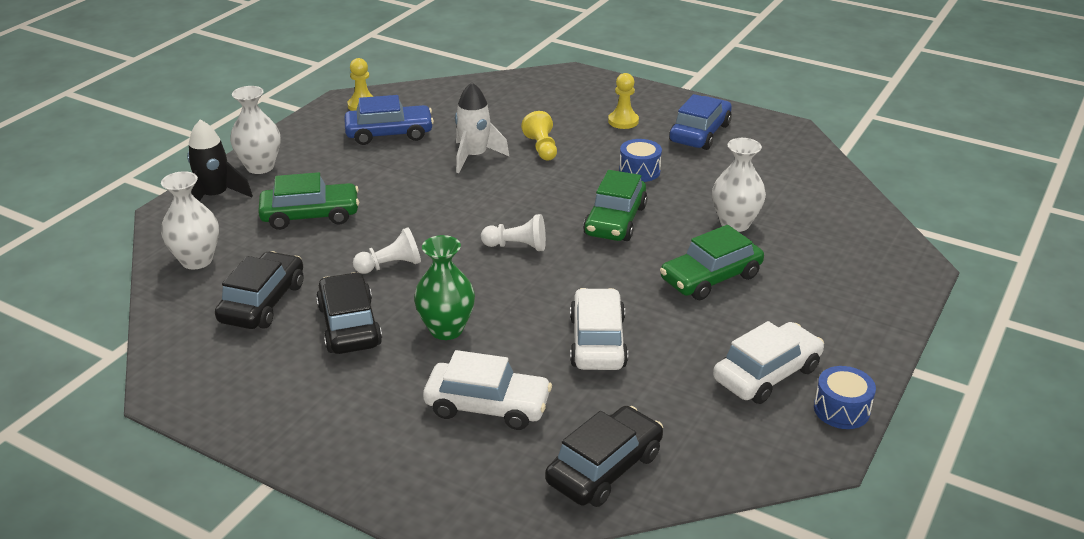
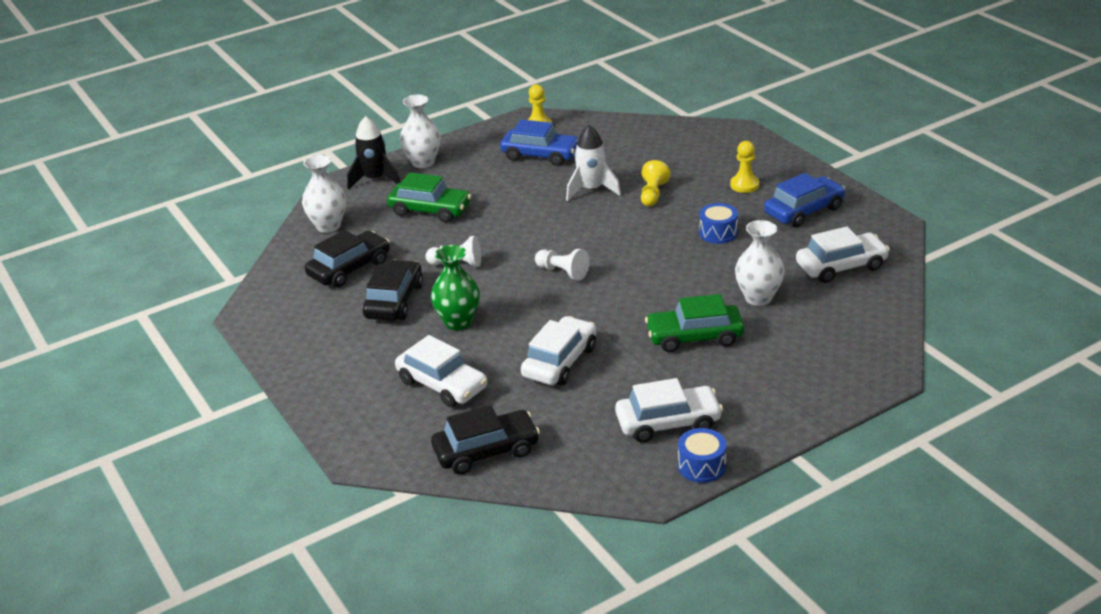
camera: 30 degrees right, 0 degrees up
green car [583,170,647,241] -> none
none -> white car [796,226,890,283]

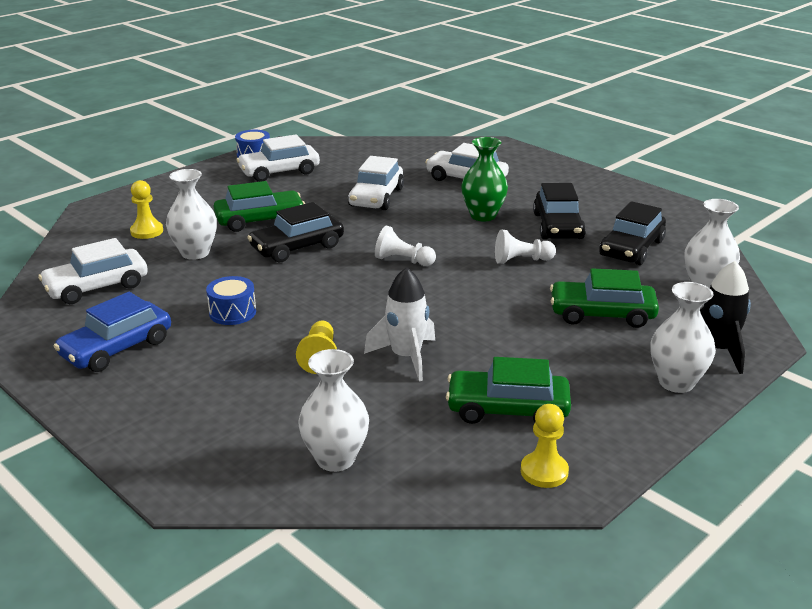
camera: 165 degrees right, 5 degrees down
black car [431,405,540,474] -> black car moved to [247,202,344,262]
blue car [500,119,578,166] -> green car [446,357,571,424]
yellow pawn [730,141,760,193] -> yellow pawn moved to [130,180,163,239]
none -> white vase [298,349,369,472]

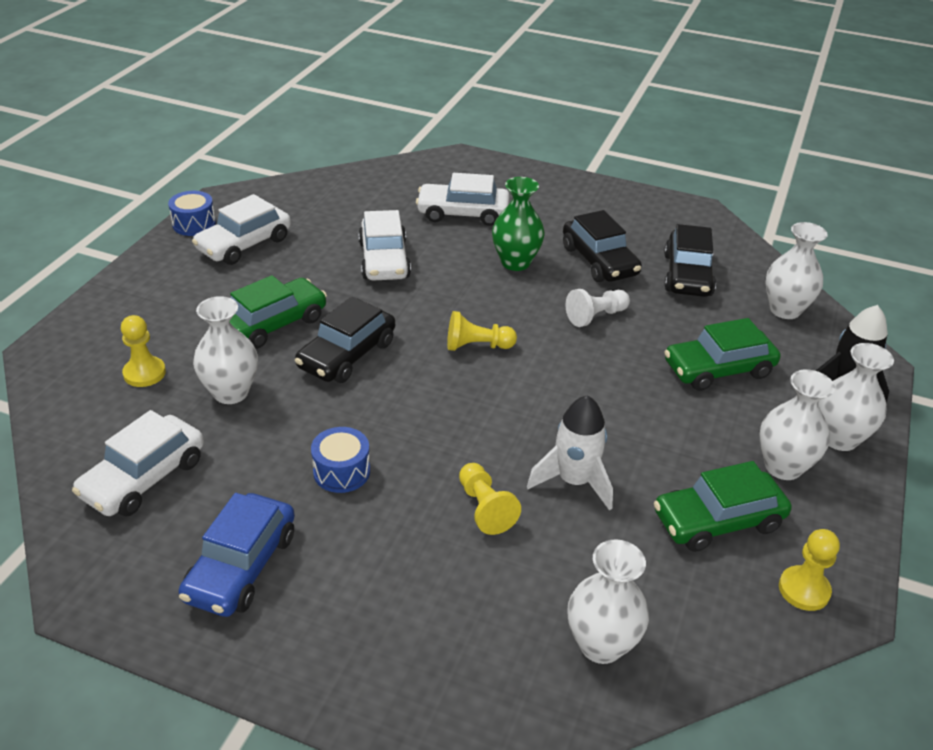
camera: 25 degrees left, 10 degrees up
white pawn [375,226,436,266] -> yellow pawn [447,311,517,351]
none -> white vase [759,369,835,480]

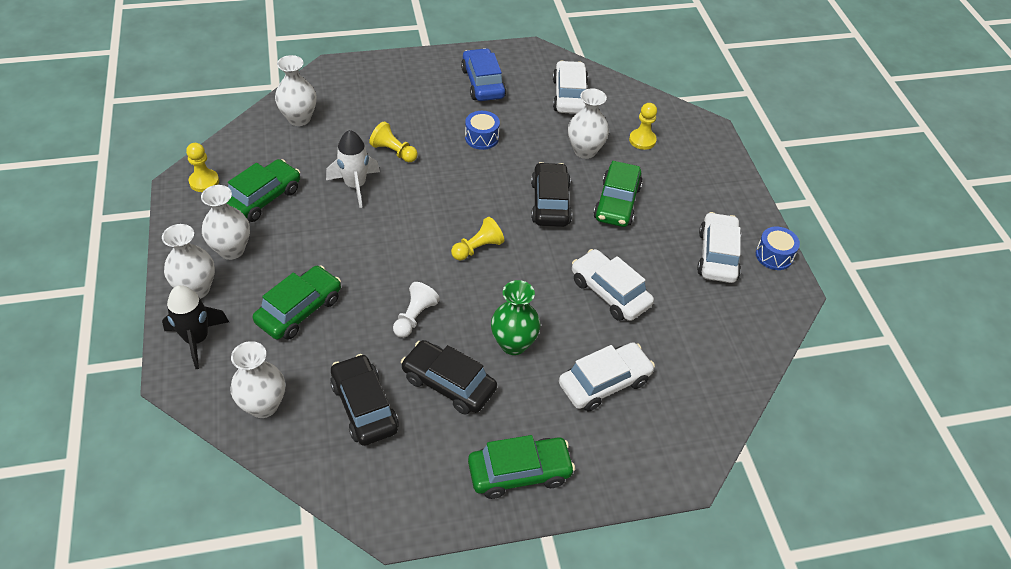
camera: 145 degrees right, 10 degrees up
none -> green car [468,435,575,499]

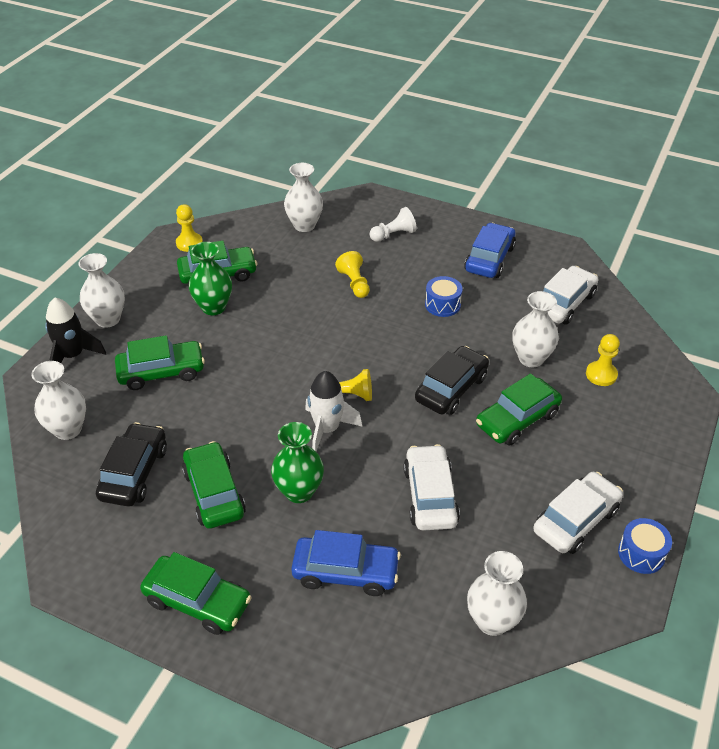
camera: 40 degrees right, 5 degrees down
white vase [201,185,250,260] -> white vase moved to [467,551,527,636]
white rocket [326,130,380,208] -> white rocket moved to [305,371,362,452]
white pawn [393,282,440,338] -> white pawn moved to [370,207,417,242]
black car [401,340,497,415] -> green car [182,441,246,529]
white car [559,343,655,411] -> blue car [291,530,401,596]
none -> green vase [189,242,232,315]

